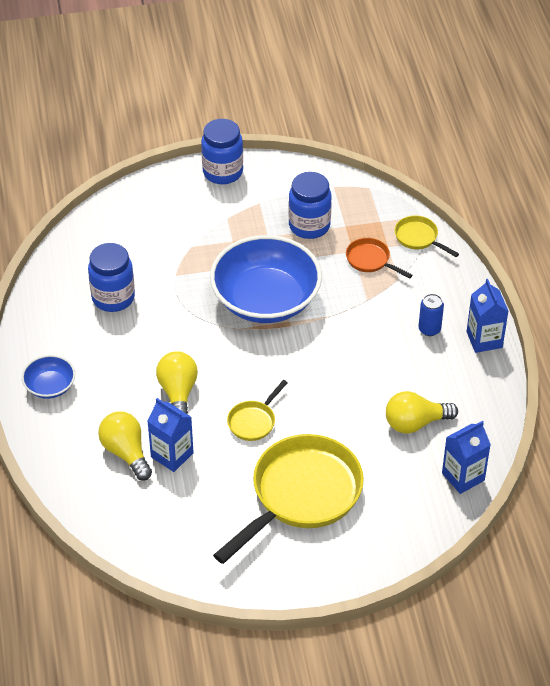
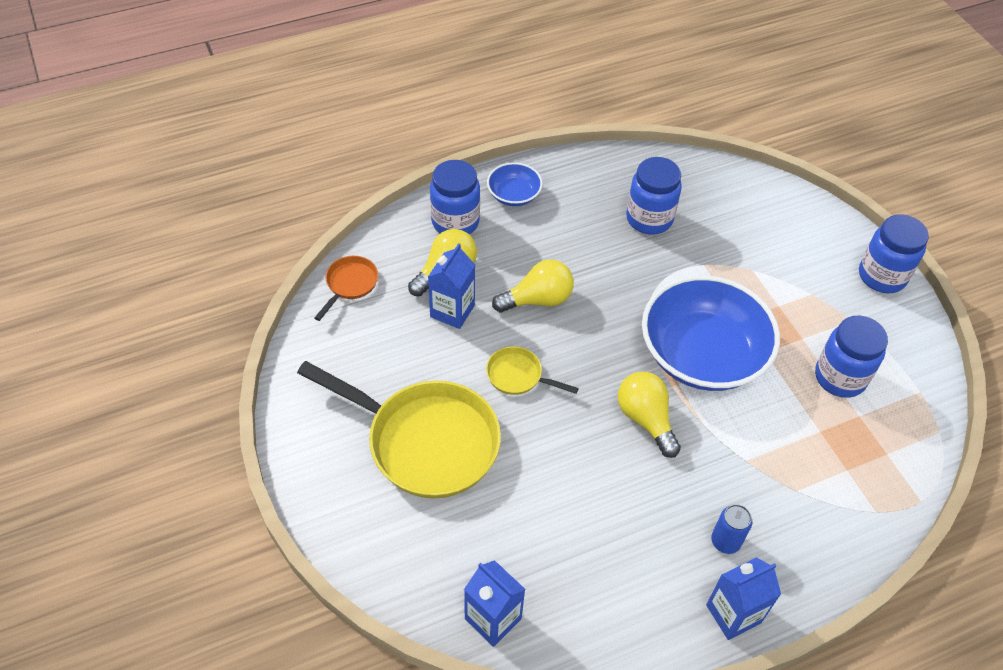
camera: 75 degrees right, 5 degrees up
orange pan [346,238,412,279] -> orange pan moved to [314,256,378,321]
yellow light bulb [386,391,458,434] -> yellow light bulb moved to [618,372,681,458]
yellow pan [394,215,459,257] -> none
none -> blue jar [430,160,480,234]

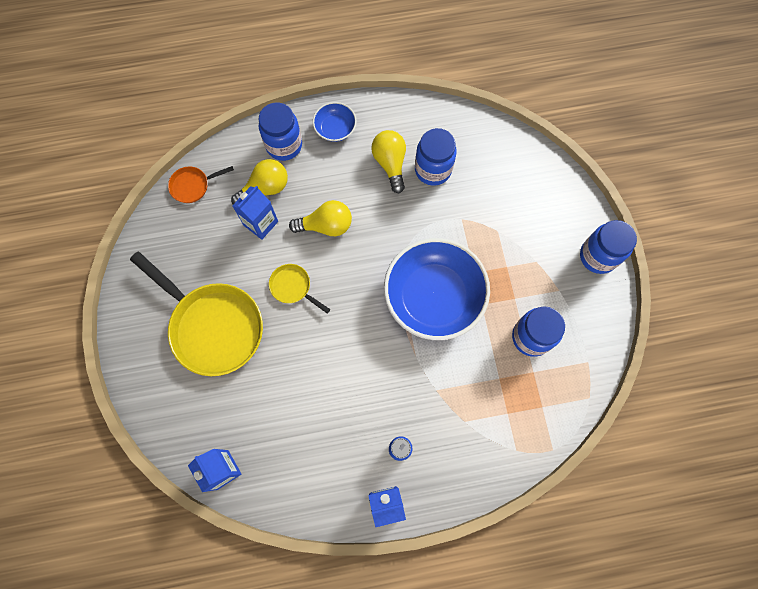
camera: 15 degrees right, 20 degrees up
orange pan [314,256,378,321] -> orange pan turned 150 degrees counterclockwise [168,166,234,203]
yellow light bulb [618,372,681,458] -> yellow light bulb moved to [371,130,406,193]

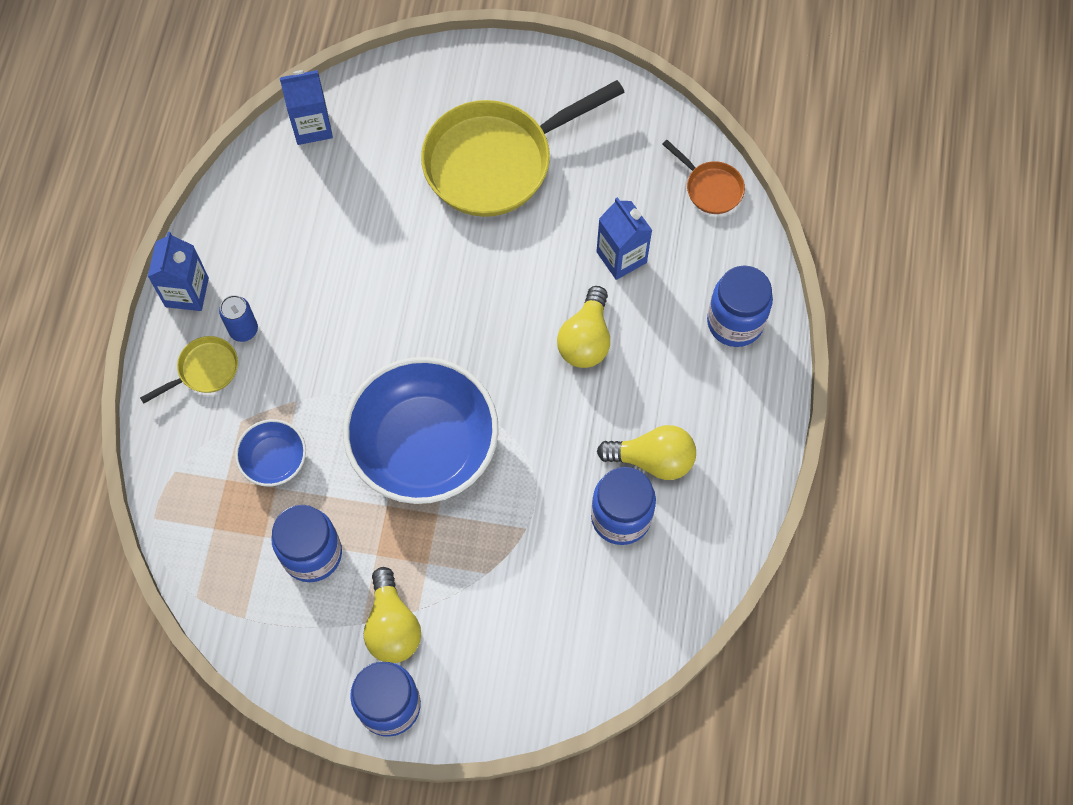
camera: 110 degrees right, 5 degrees down
orange pan [168,166,234,203] -> orange pan turned 135 degrees clockwise [662,140,745,214]
yellow light bulb [231,159,288,204] -> yellow light bulb moved to [363,567,421,663]
yellow pan [269,264,330,314] -> yellow pan moved to [140,336,238,404]
blue bowl [313,102,357,142] -> blue bowl moved to [235,419,306,486]

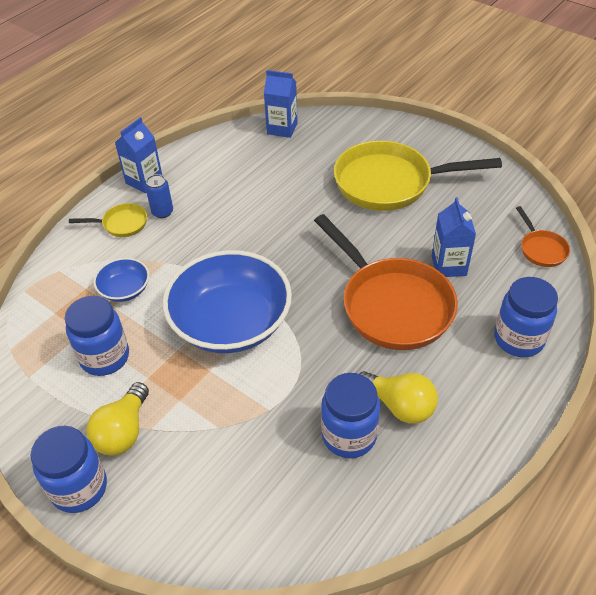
camera: 30 degrees right, 20 degrees down
yellow light bulb [557,286,610,368] -> orange pan [314,214,458,350]

